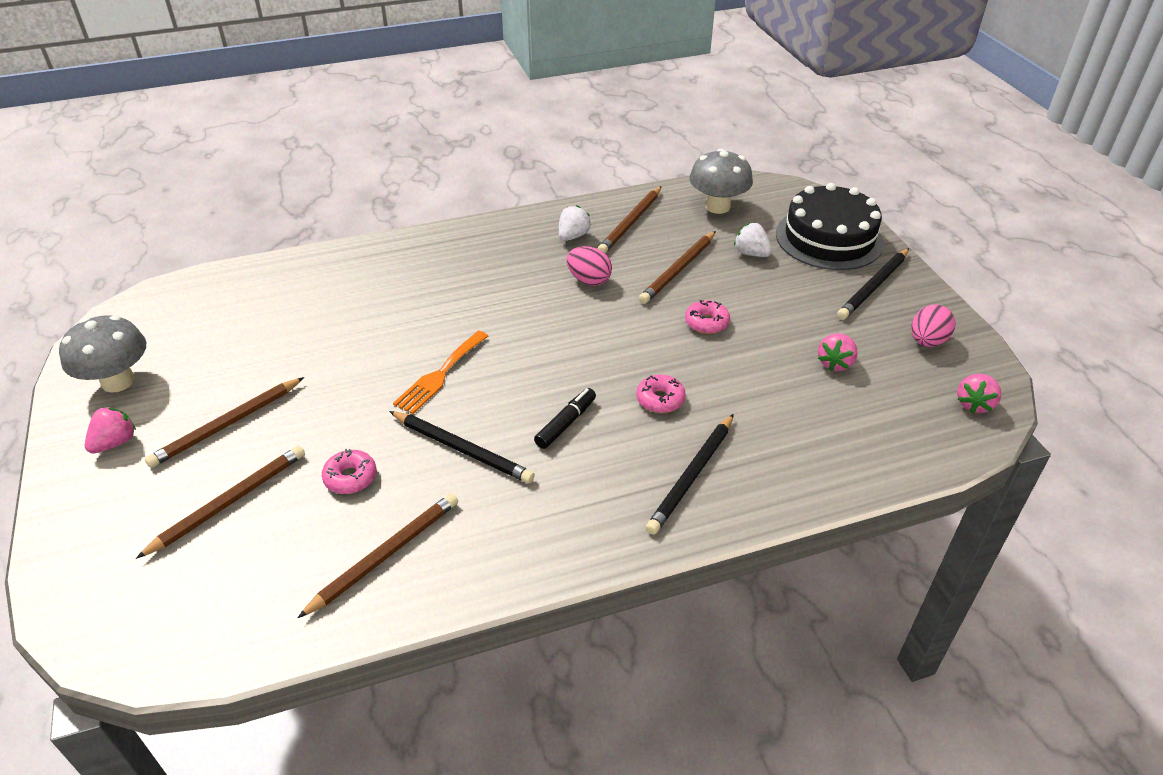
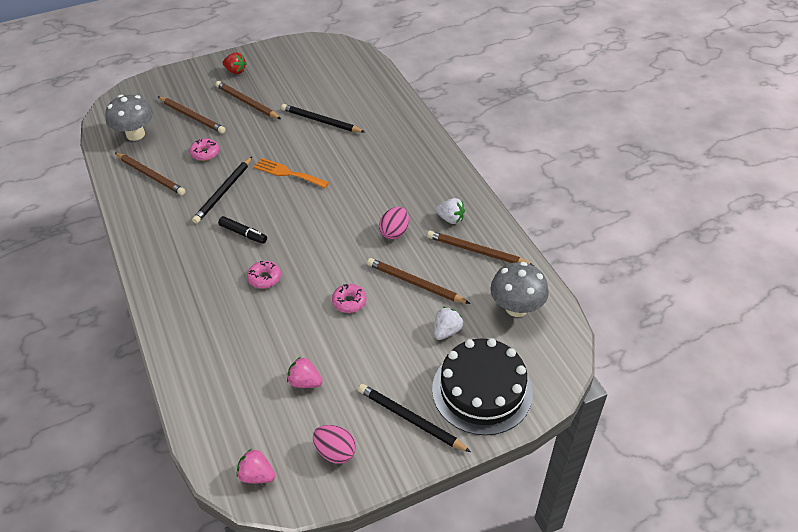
camera: 85 degrees right, 5 degrees up
grey mushroom [59,315,146,393] -> grey mushroom moved to [105,95,153,141]
pink strawberry [85,407,136,454] -> red strawberry [223,52,247,74]
black pencil [646,414,734,535] -> black pencil moved to [281,104,364,133]

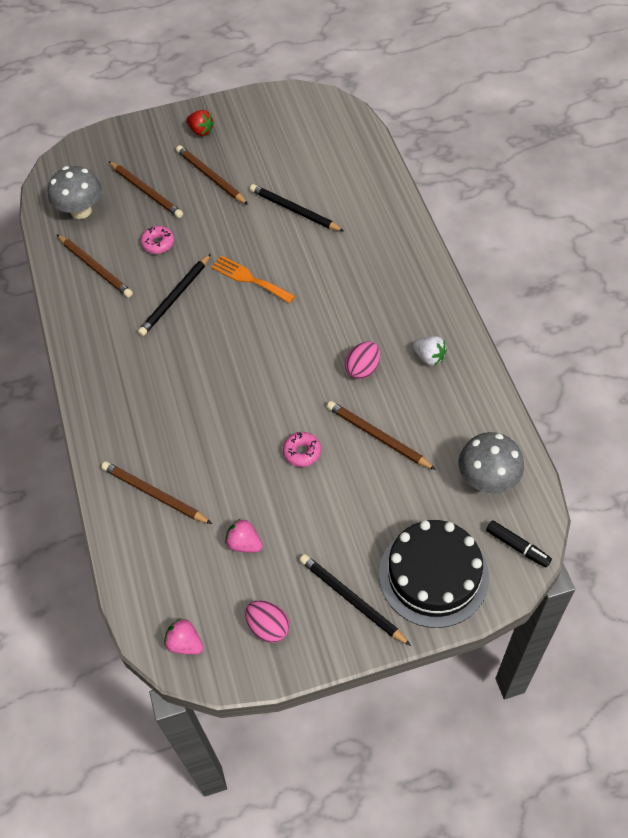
camera: 10 degrees right, 10 degrees up
black marker [218,216,267,244] -> black marker moved to [486,520,552,568]
pink donut [247,261,281,289] -> none
brown pencil [427,231,534,266] -> brown pencil moved to [101,461,212,524]
white strawberry [434,307,463,340] -> none

